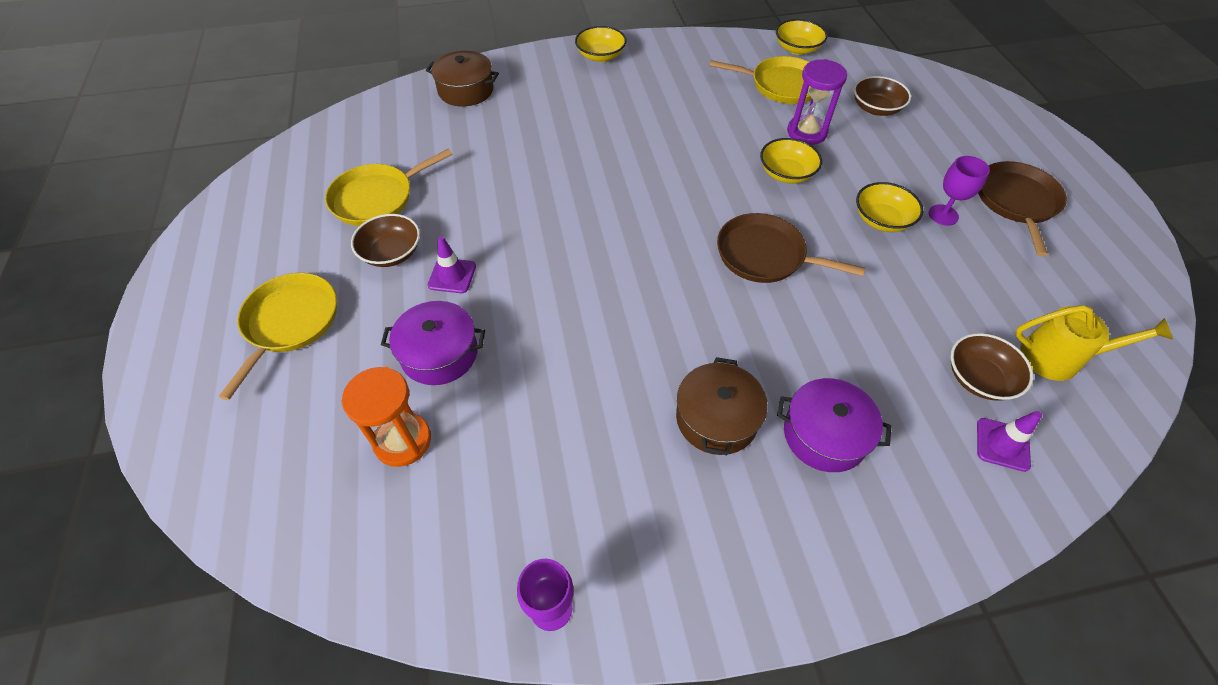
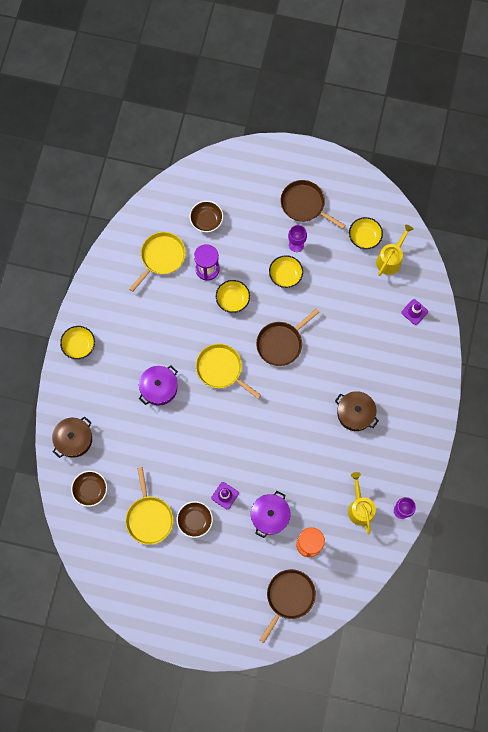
camera: 65 degrees left, 20 degrees up
yellow pan [219,273,337,400] -> yellow pan moved to [196,344,261,399]
yellow bowl [776,19,828,55] -> yellow bowl moved to [349,217,383,249]
purple pot [777,378,891,472] -> purple pot moved to [139,365,178,406]
brown bowl [951,333,1033,401] -> brown bowl moved to [71,471,107,507]
none -> brown pan [260,569,316,643]
none -> yellow watering can [348,472,376,534]

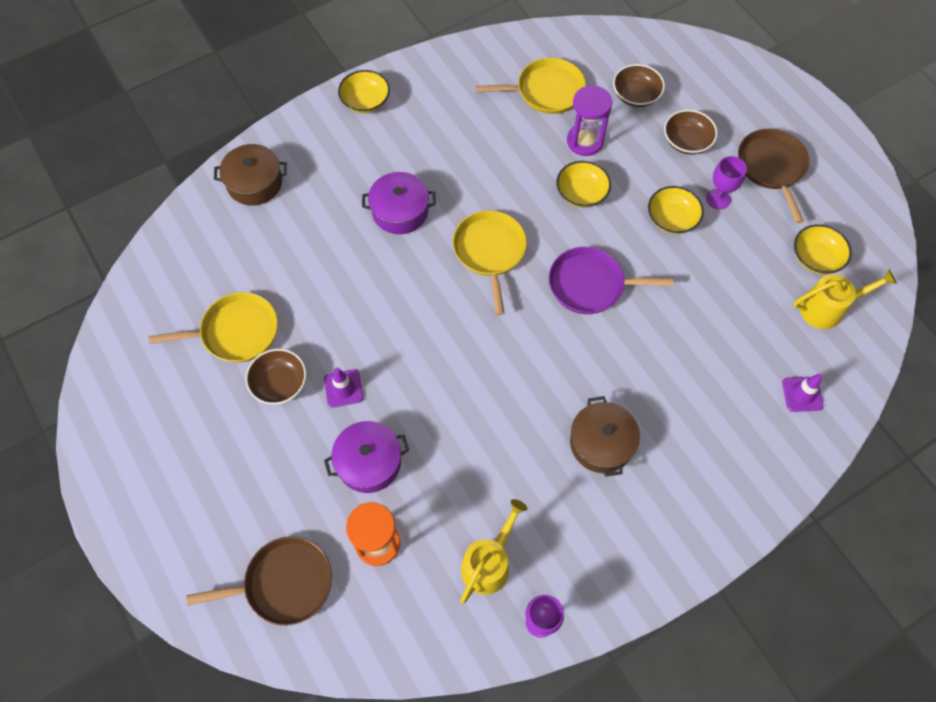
camera: 45 degrees right, 10 degrees down
brown bowl [71,471,107,507] -> brown bowl moved to [664,110,718,154]
yellow pan [125,467,173,545] -> yellow pan turned 135 degrees counterclockwise [149,292,278,363]
brown pan [256,309,319,366] -> purple pan [549,247,673,314]

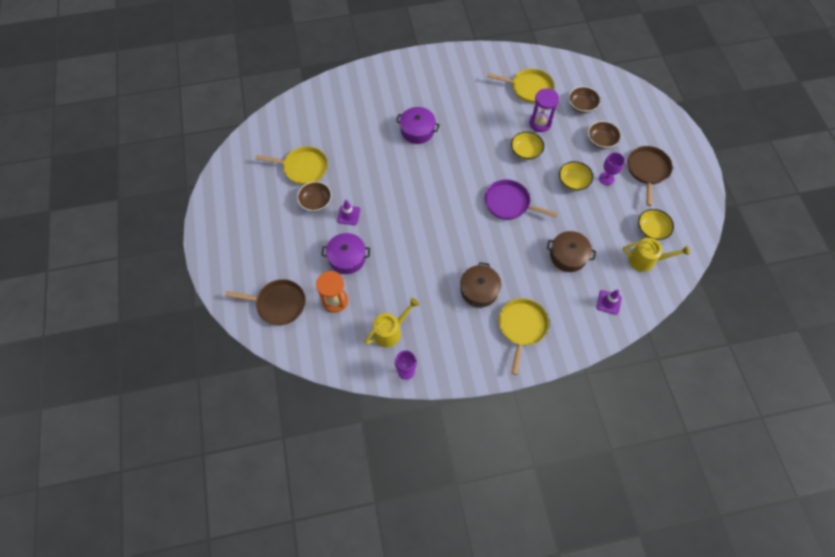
camera: 20 degrees right, 0 degrees up
brown pot [214,144,287,205] -> brown pot moved to [547,231,596,272]
yellow bowl [338,70,390,113] -> none
yellow pan [453,210,527,315] -> yellow pan moved to [499,298,549,375]

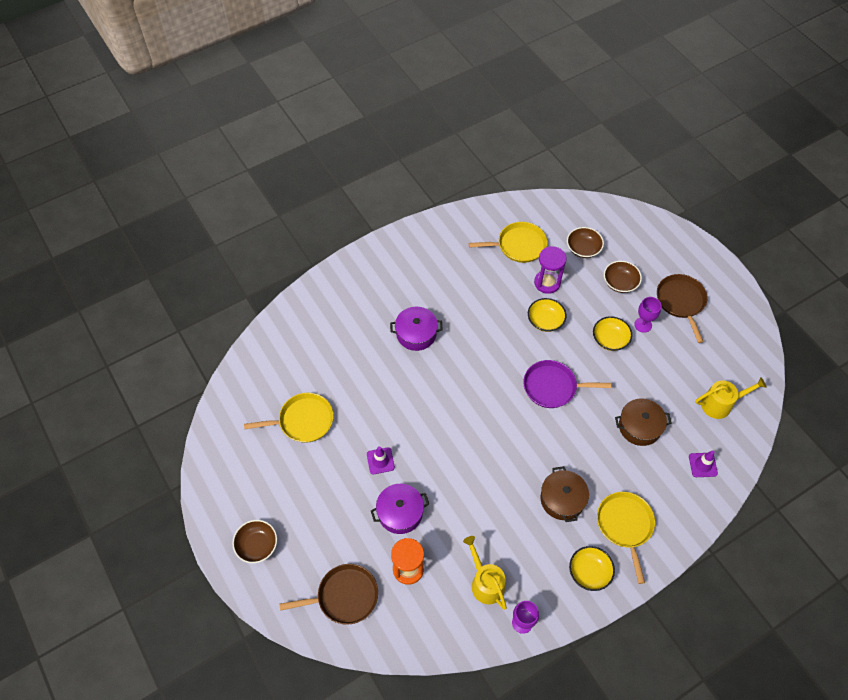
camera: 20 degrees left, 5 degrees down
brown bowl [297,181,332,212] -> brown bowl moved to [232,520,277,563]
yellow watering can [365,298,419,348] -> yellow watering can turned 60 degrees counterclockwise [463,536,507,610]
yellow bowl [638,209,674,240] -> yellow bowl moved to [569,546,615,591]

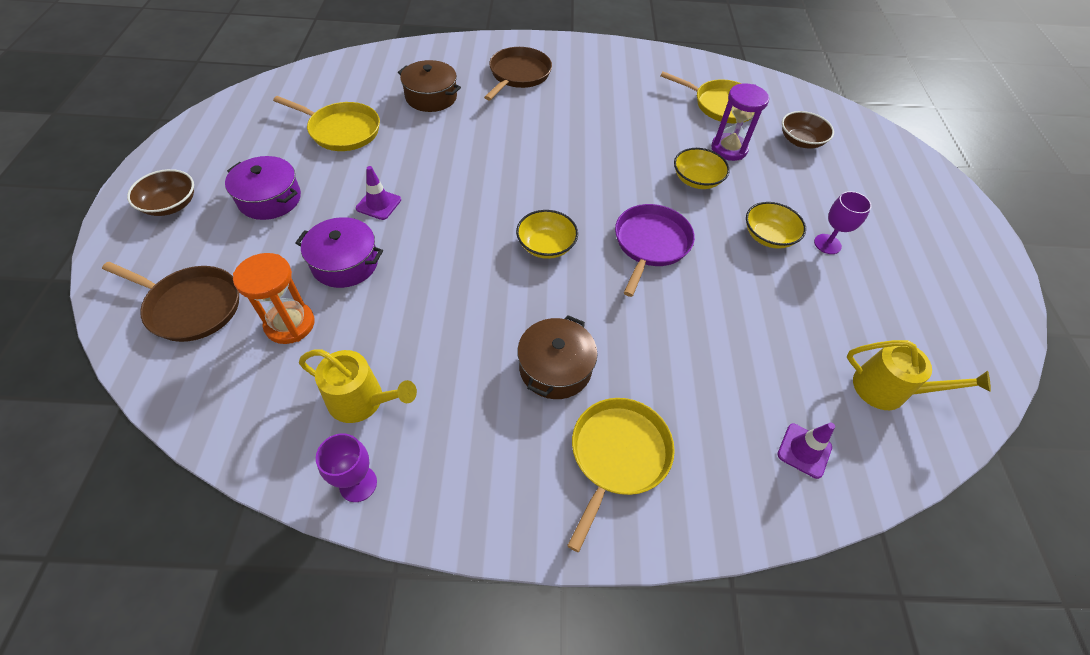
camera: 30 degrees right, 5 degrees down
purple pot [390,307,443,351] -> purple pot moved to [225,156,301,220]
yellow watering can [463,536,507,610] -> yellow watering can turned 105 degrees clockwise [299,349,417,423]
purple pan [523,360,611,408] -> purple pan turned 75 degrees clockwise [615,204,695,297]
yellow bowl [569,546,615,591] -> yellow bowl moved to [516,210,578,259]
brown bowl [604,261,642,293] -> none
brown pot [615,399,672,446] -> brown pot moved to [398,60,461,112]
brown pan [657,274,708,343] -> brown pan moved to [484,47,552,100]

